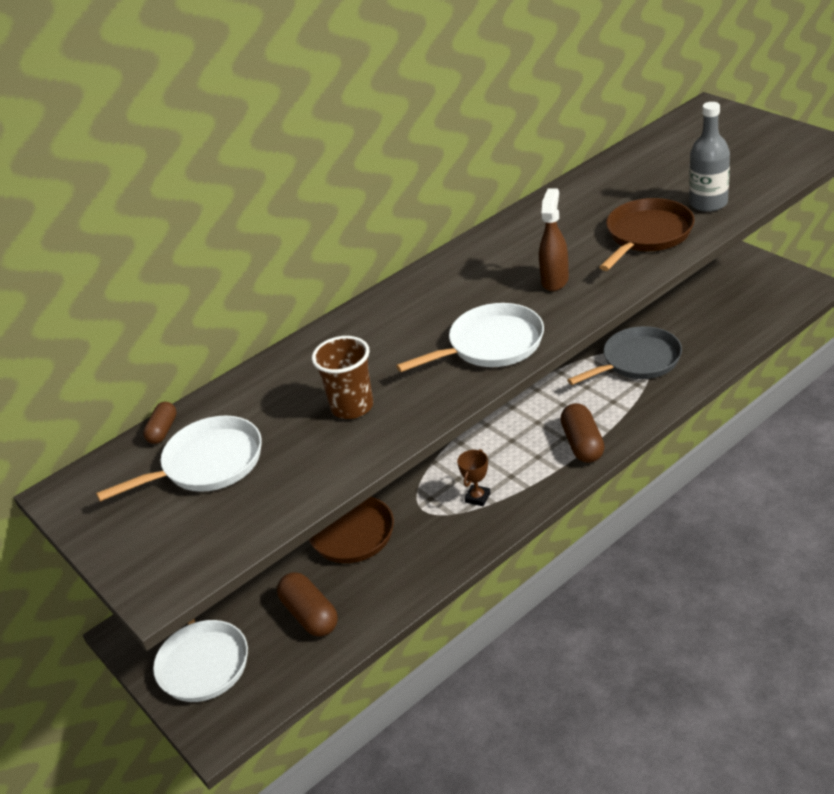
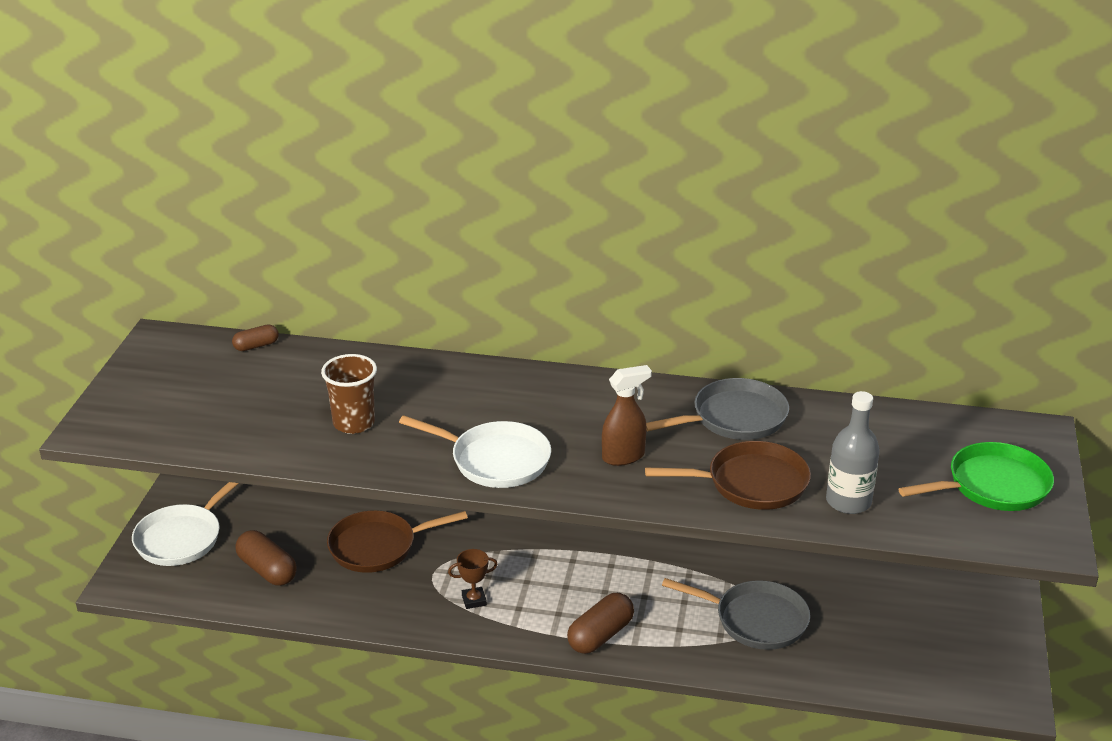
camera: 45 degrees right, 5 degrees down
white pan [96,416,262,502] -> none
brown capsule [277,572,338,637] -> brown capsule turned 60 degrees counterclockwise [235,530,297,586]
none -> grey pan [646,378,789,440]
none -> green pan [899,442,1054,511]

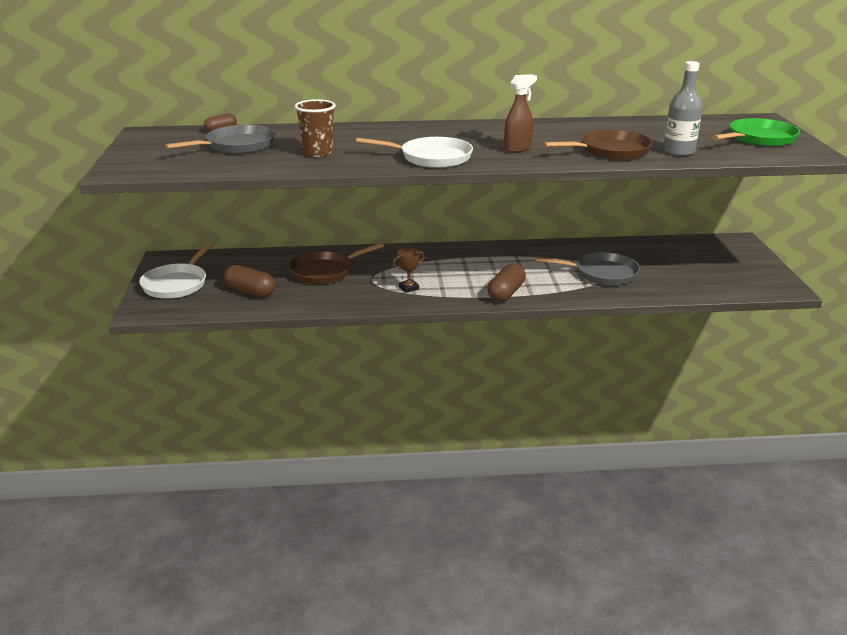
camera: 15 degrees left, 5 degrees down
grey pan [646,378,789,440] -> grey pan moved to [165,124,275,154]

